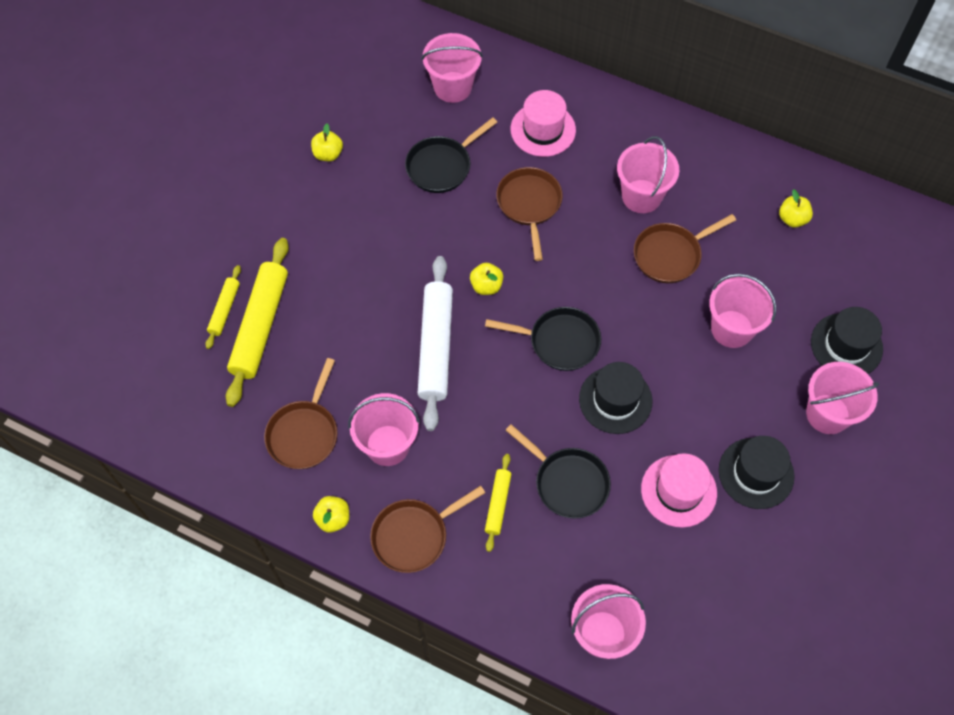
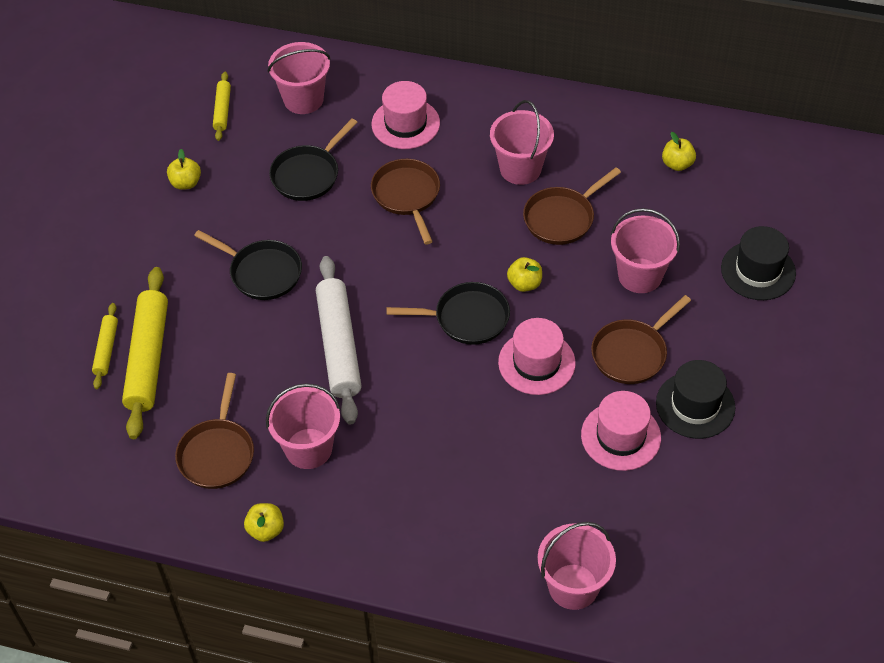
camera: 10 degrees left, 10 degrees down
brown pan [370,486,485,573] -> brown pan moved to [591,295,691,384]
yellow apple [470,263,503,295] -> yellow apple moved to [507,257,542,292]
yellow rolling pin [485,454,511,552] -> yellow rolling pin moved to [213,72,231,141]
black pan [506,424,611,519] -> black pan moved to [194,230,302,300]
black hat [579,362,652,434] -> pink hat [498,318,576,395]
pink bucket [806,362,879,434] -> none

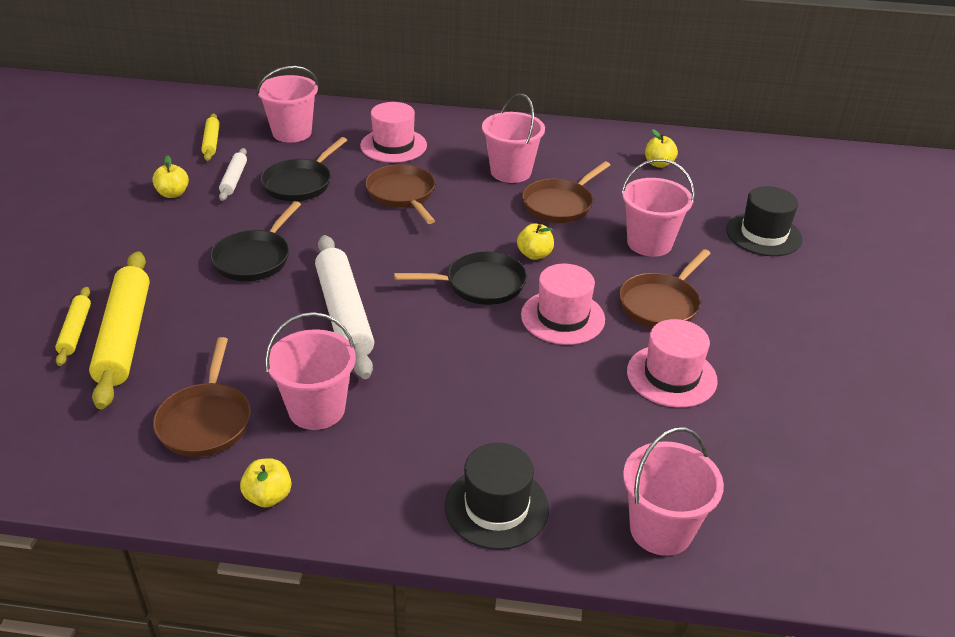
camera: 10 degrees left, 15 degrees down
black pan [194,230,302,300] -> black pan turned 90 degrees clockwise [210,201,301,281]
black hat [656,360,735,439] -> black hat moved to [445,443,549,550]
none -> white rolling pin [219,148,247,201]

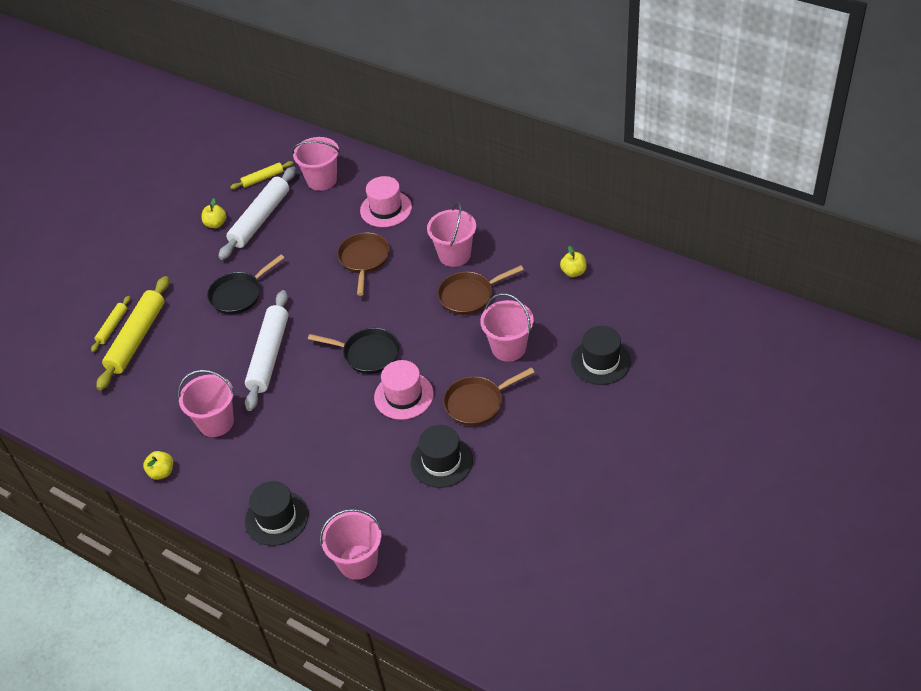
camera: 30 degrees right, 10 degrees up
brown pan [153,337,251,457] -> none
yellow rolling pin [201,114,220,161] -> yellow rolling pin turned 45 degrees clockwise [230,161,293,189]
white rolling pin [219,148,247,201] -> white rolling pin [218,167,296,260], size x1.97
black pan [260,137,347,201] -> none
yellow apple [517,223,554,260] -> none
pink hat [627,319,718,408] -> black hat [411,425,473,488]

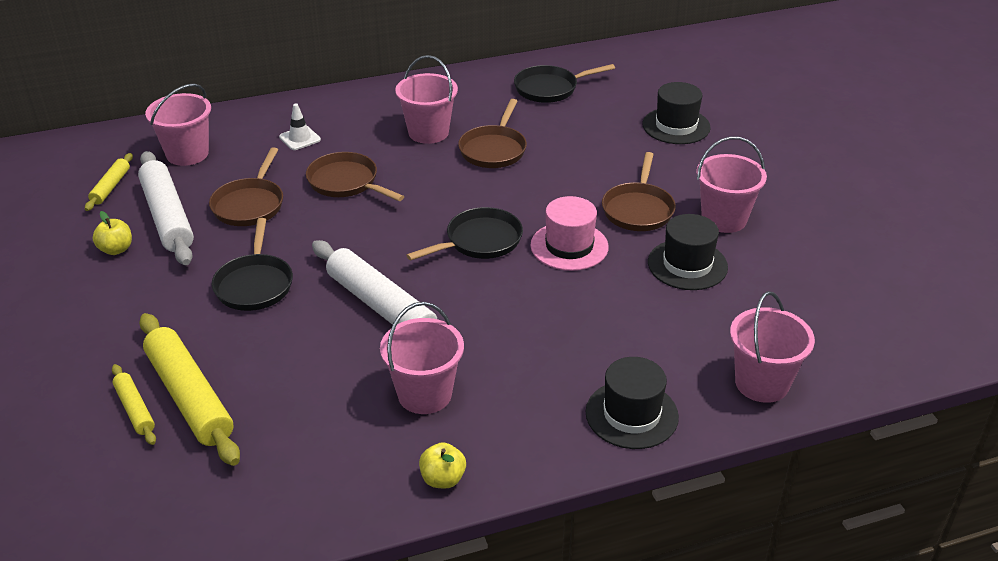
camera: 55 degrees left, 10 degrees down
pink hat [360,176,412,227] -> white traffic cone [279,103,321,150]
pink bucket [480,293,534,362] -> pink bucket moved to [696,136,767,233]
yellow apple [560,245,587,277] -> black pan [514,64,615,103]
none -> brown pan [209,147,283,226]

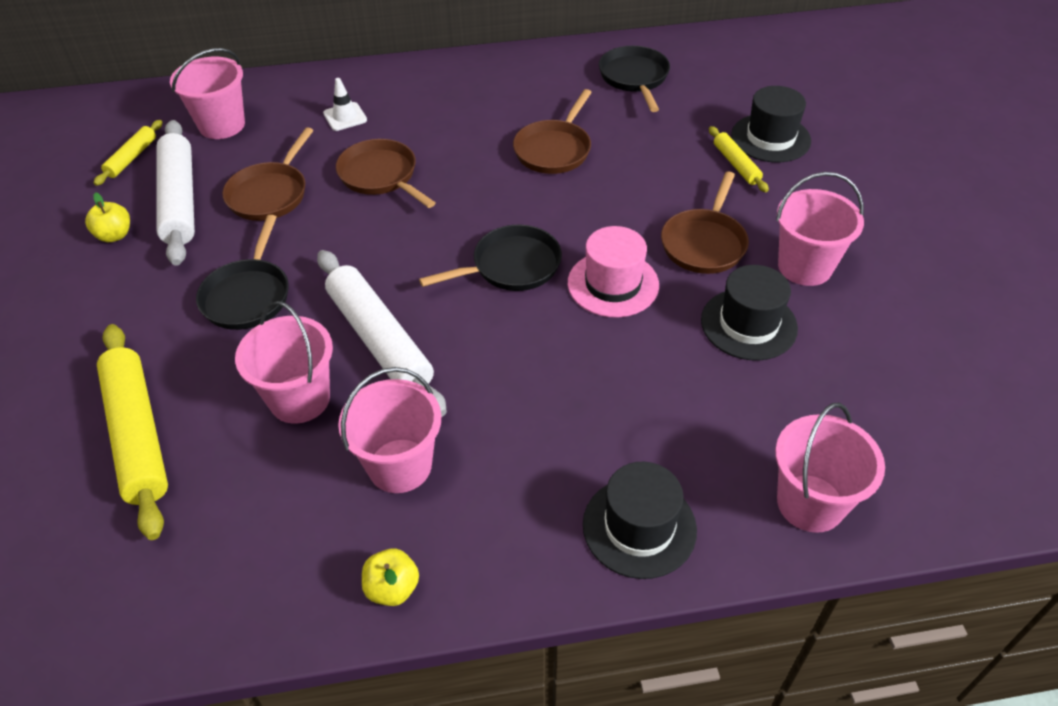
camera: 10 degrees right, 10 degrees up
yellow rolling pin [112,364,156,445] -> yellow rolling pin moved to [709,126,769,192]
pink bucket [395,55,458,144] -> pink bucket moved to [235,301,333,424]
black pan [514,64,615,103] -> black pan turned 90 degrees clockwise [599,46,670,112]

